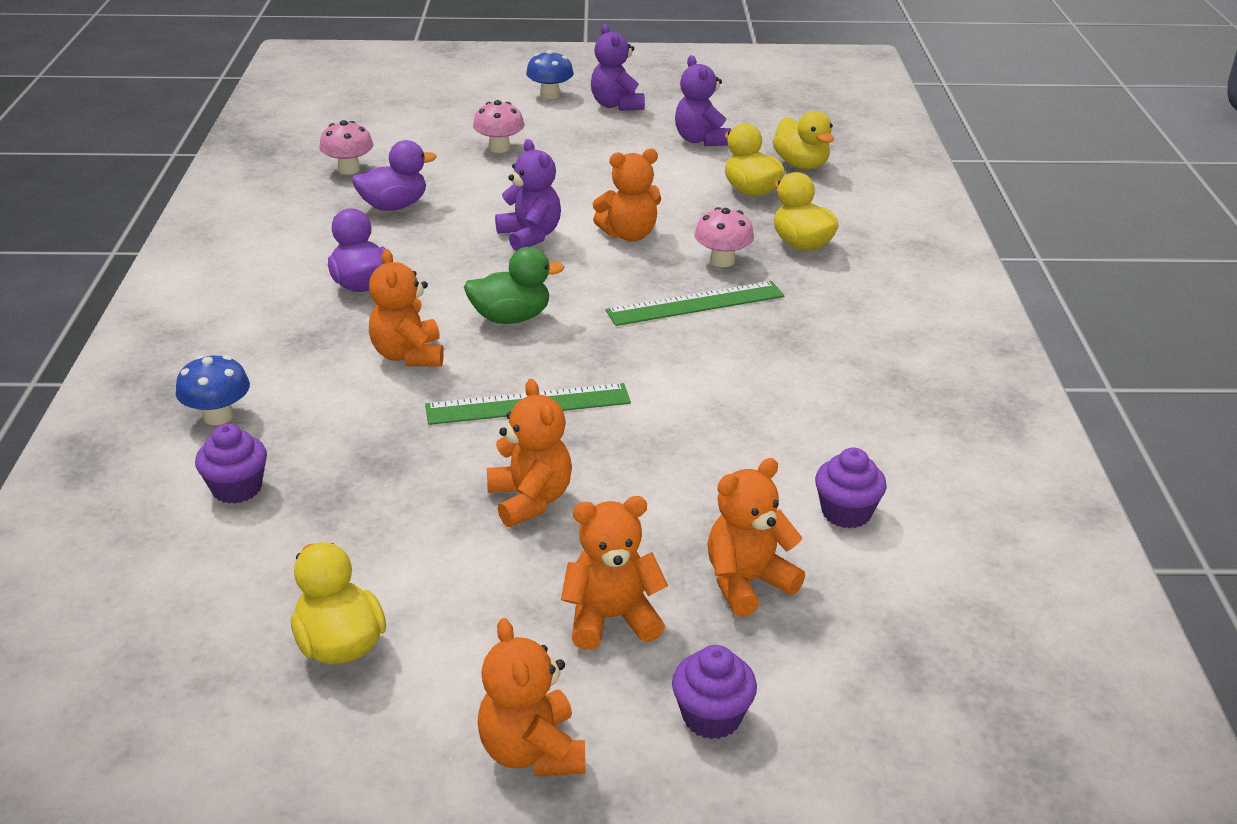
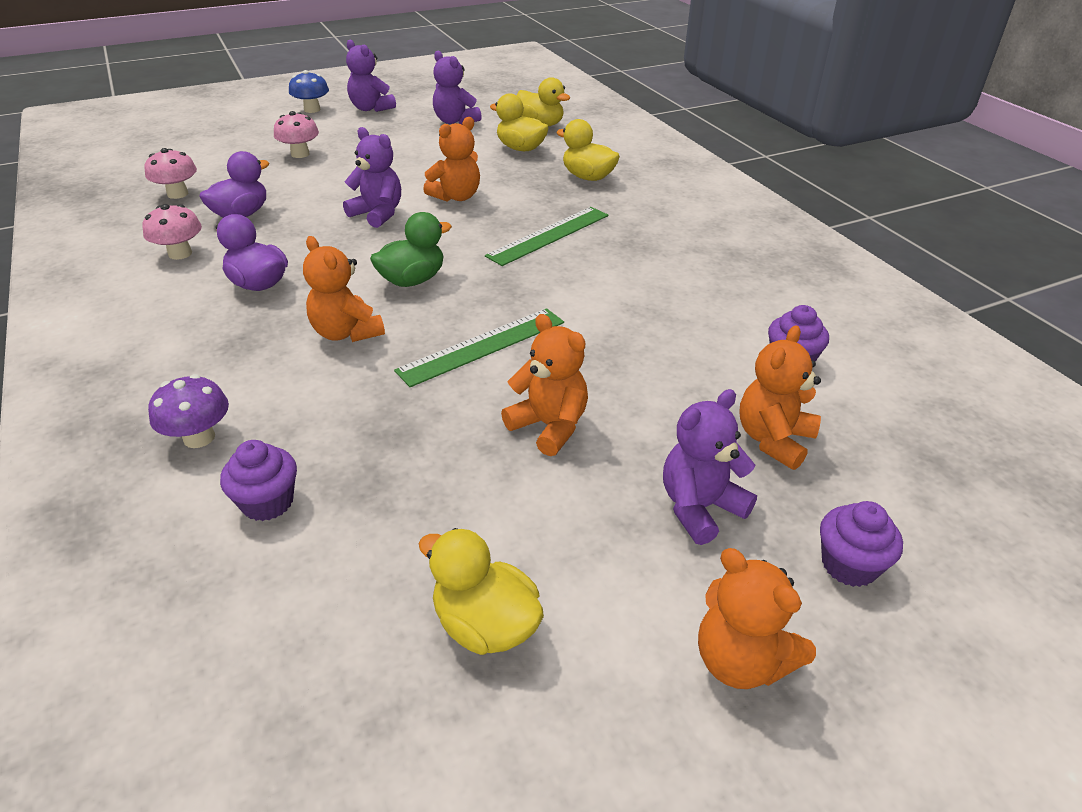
camera: 25 degrees left, 5 degrees up
blue mushroom [176,355,250,425] -> purple mushroom [148,374,229,448]
orange teddy bear [561,496,668,650] -> purple teddy bear [663,389,757,545]
pink mushroom [694,207,754,267] -> pink mushroom moved to [142,204,202,260]

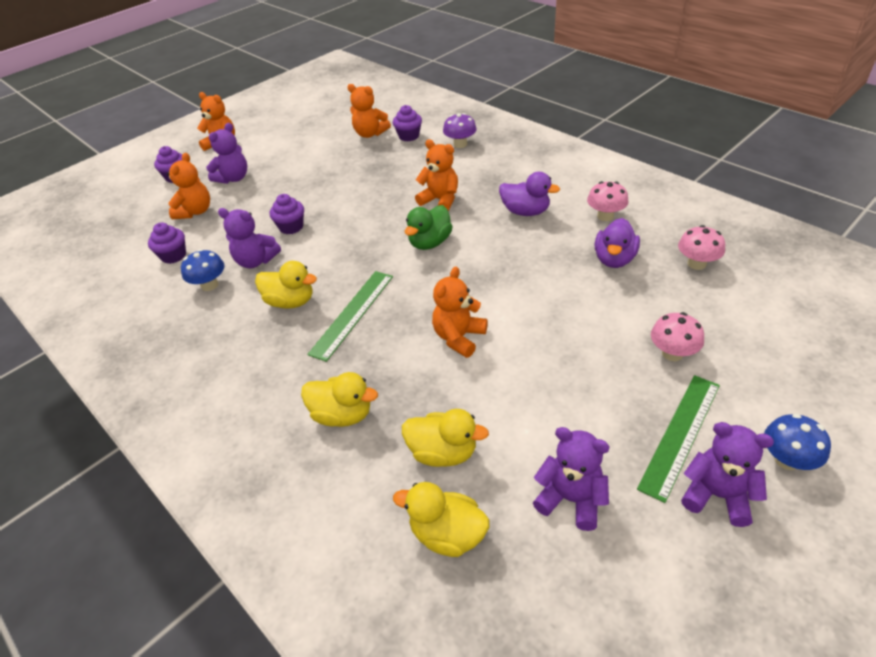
camera: 165 degrees right, 5 degrees up
purple teddy bear [343,127,401,228] -> purple teddy bear moved to [218,208,281,268]
green ruler [394,308,564,387] -> green ruler moved to [637,375,720,503]
yellow duck [419,528,544,655] -> yellow duck moved to [255,261,317,309]
orange teddy bear [501,314,588,456] -> orange teddy bear moved to [347,84,391,138]
none -> blue mushroom [181,249,225,291]
none -> purple cupcake [270,194,304,234]

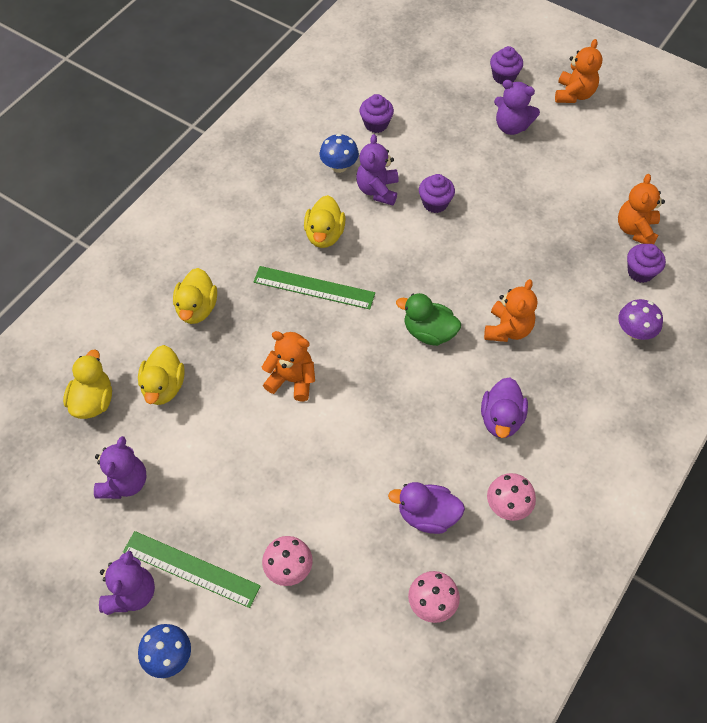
camera: 75 degrees right, 15 degrees up
orange teddy bear [167,153,210,219] -> none

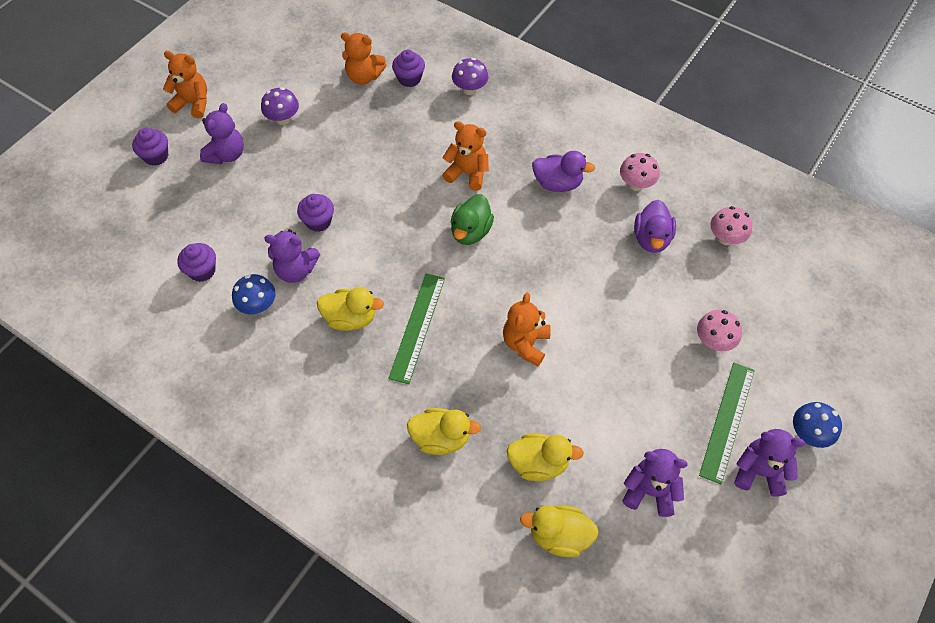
camera: 90 degrees left, 0 degrees up
none -> purple mushroom [261,87,299,125]

